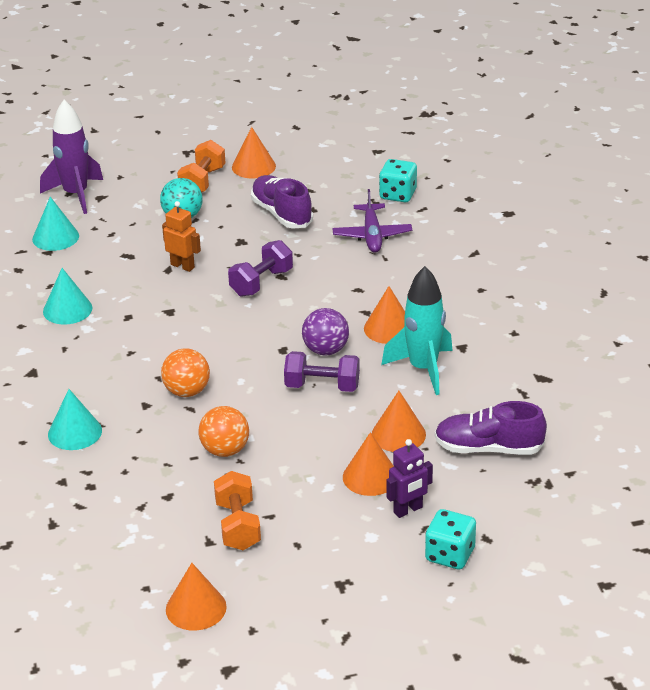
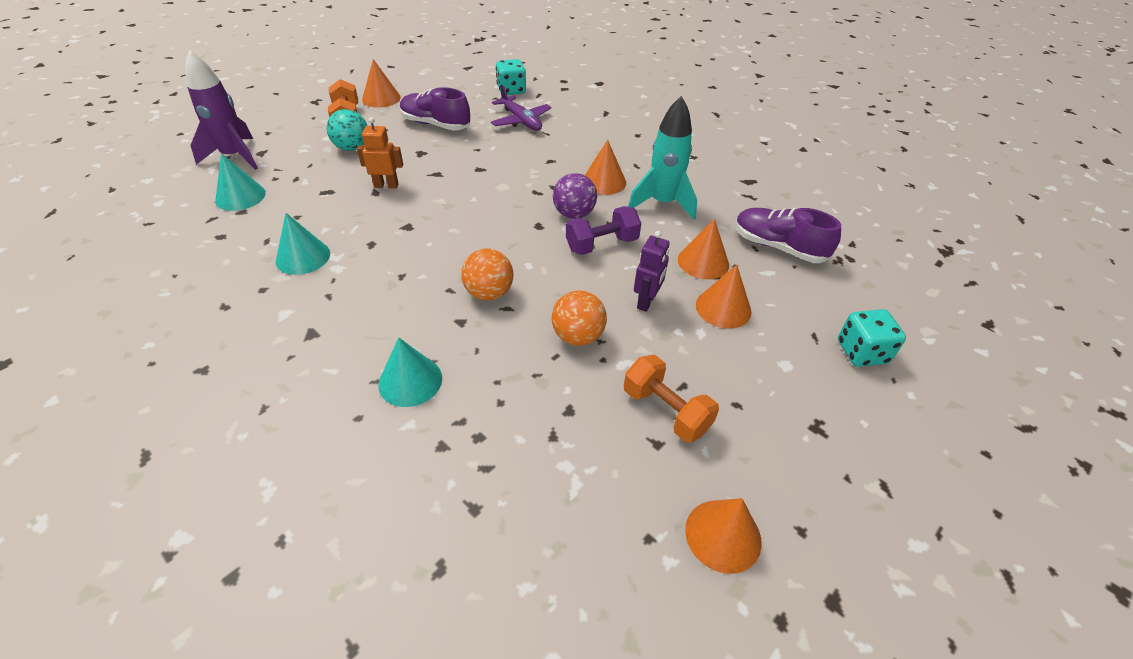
camera: 35 degrees left, 10 degrees up
purple dumbbell [228,240,293,297] -> none
purple robot [386,439,433,518] -> purple robot moved to [634,231,670,312]
purple shoe [435,401,547,455] -> purple shoe turned 60 degrees clockwise [735,208,841,263]

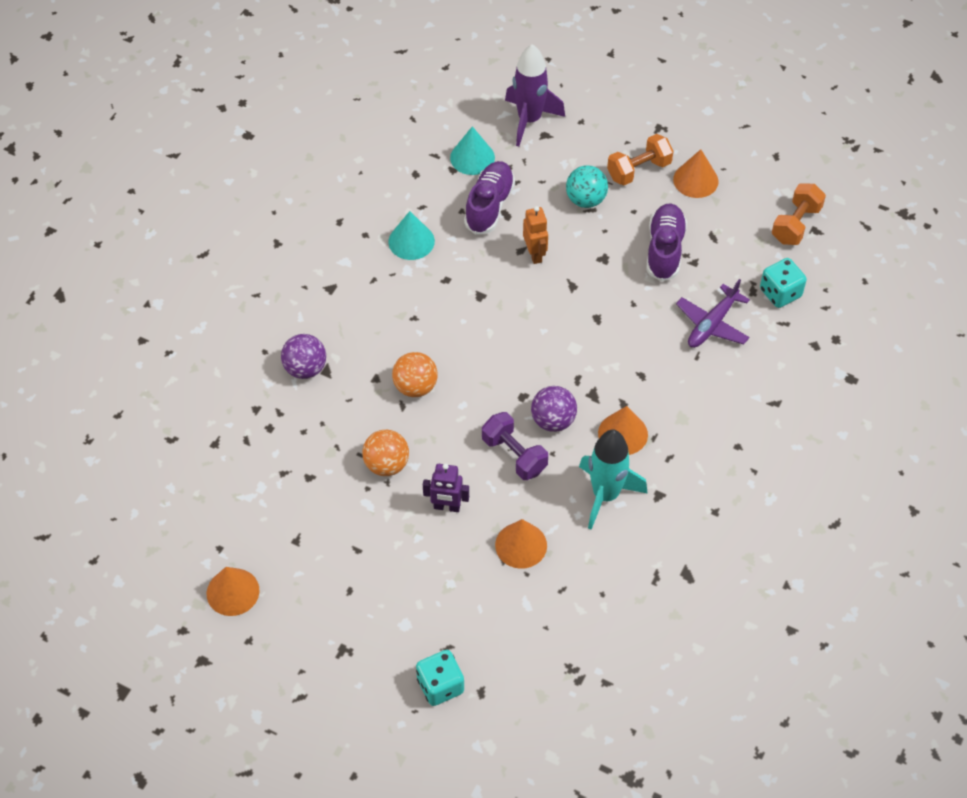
camera: 75 degrees right, 10 degrees up
turquoise cone [378,337,442,407] -> purple ball [281,334,326,379]
orange dumbbell [624,355,719,442] -> orange dumbbell moved to [772,183,826,245]
orange cone [696,265,752,329] -> none
purple shoe [735,208,841,263] -> purple shoe moved to [464,161,515,235]

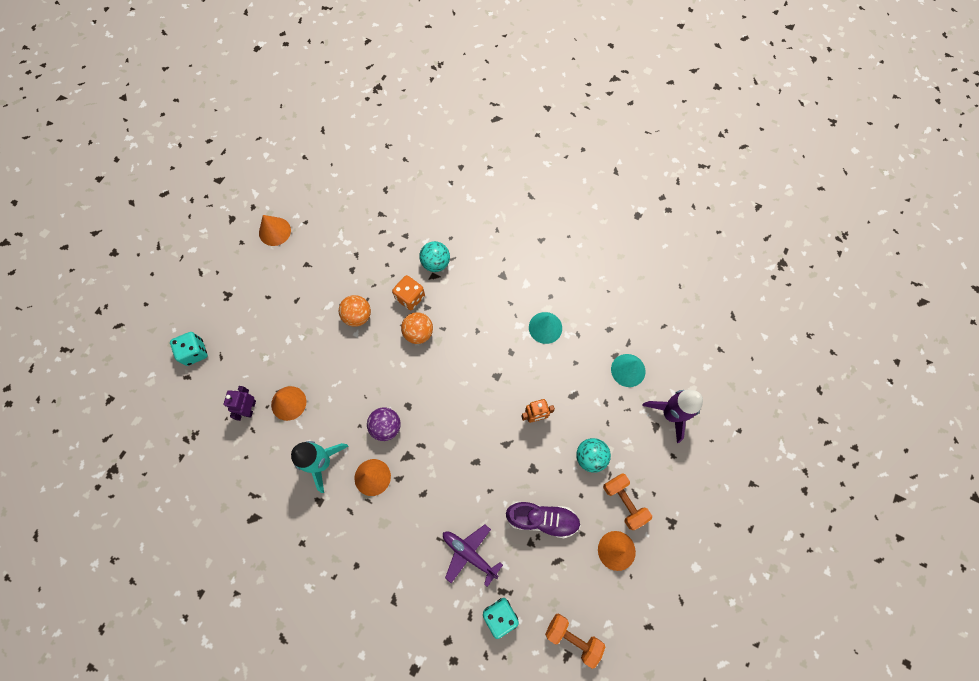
camera: 90 degrees right, 15 degrees up
purple ball [281,334,326,379] -> turquoise ball [420,241,450,272]
purple robot [423,464,469,512] -> purple robot moved to [223,386,256,421]
purple shoe [464,161,515,235] -> none
purple dumbbell [482,412,548,480] -> none
none -> orange dice [392,275,425,310]

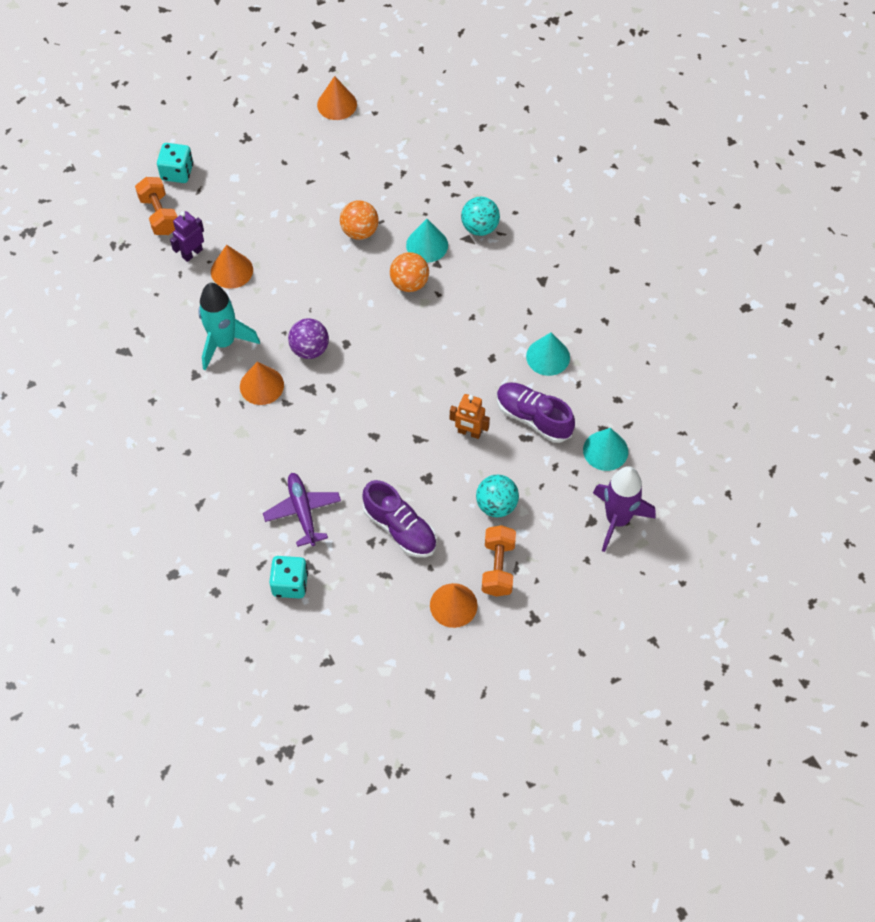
camera: 35 degrees right, 10 degrees down
orange dice [392,275,425,310] -> turquoise cone [406,219,448,263]
orange dumbbell [545,613,605,669] -> orange dumbbell moved to [135,177,178,235]
none -> purple shoe [497,382,575,443]

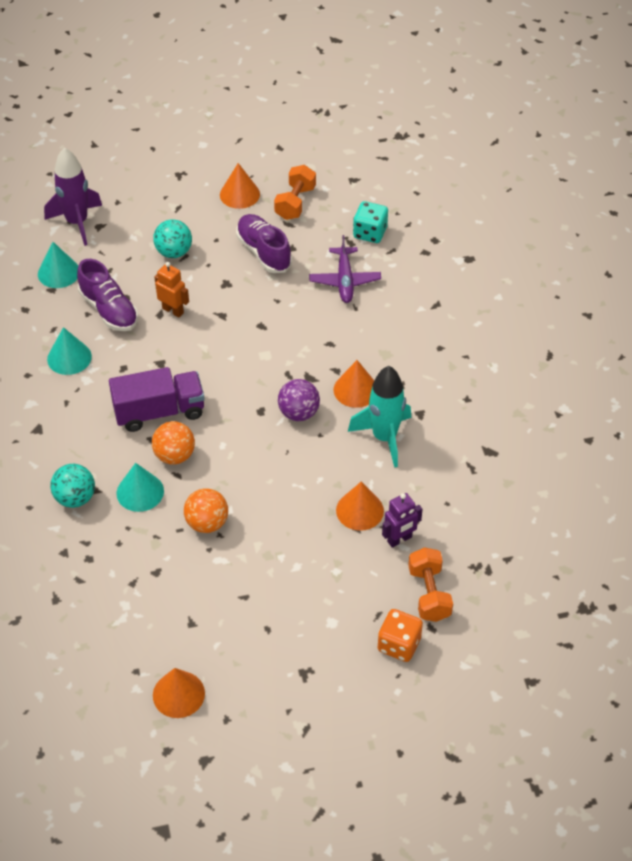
camera: 165 degrees left, 10 degrees down
turquoise dice [157,143,193,183] -> orange dice [378,609,423,662]
orange dumbbell [482,525,516,597] -> orange dumbbell moved to [274,165,316,220]
none -> purple truck [109,367,205,432]

